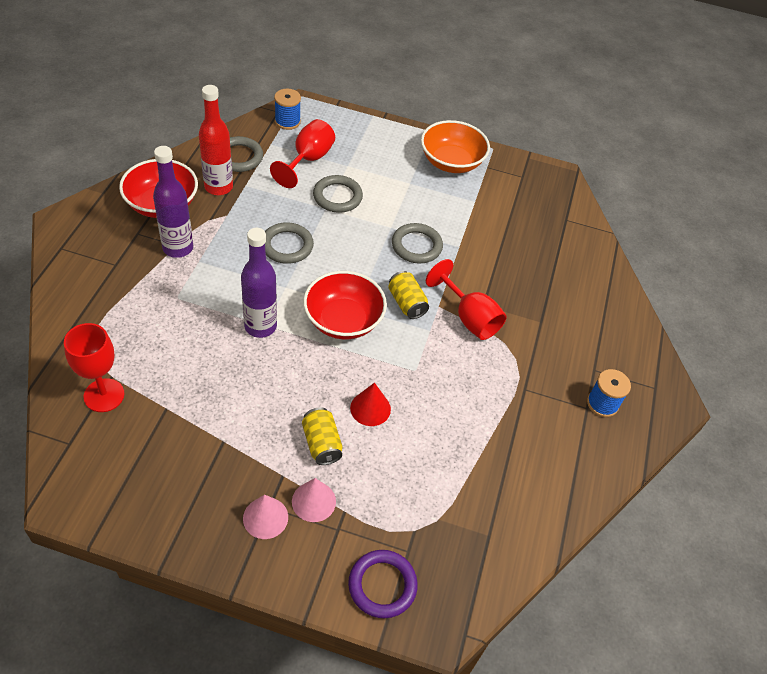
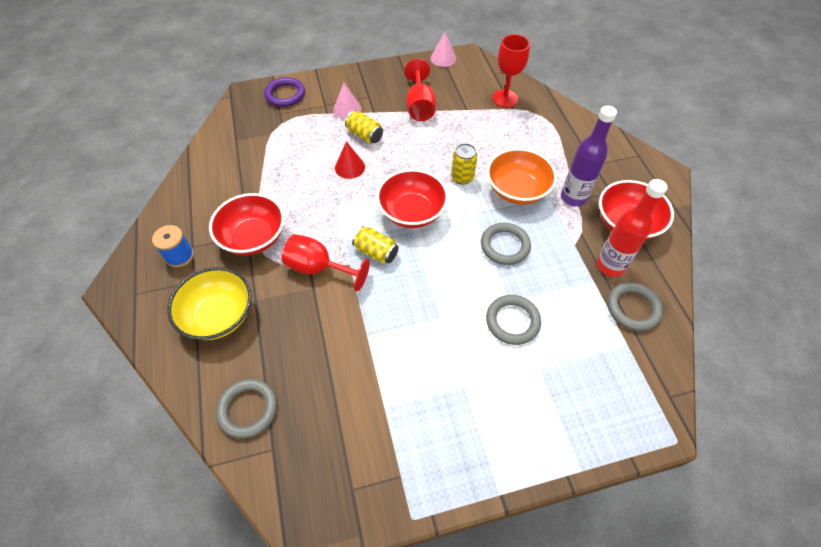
camera: 155 degrees right, 5 degrees up
purple bottle [241,228,277,338] -> yellow can [451,143,477,185]
pink cone [243,495,288,539] -> pink cone moved to [431,32,456,67]
red goblet [270,119,335,188] -> red goblet moved to [405,59,436,121]
blue spool [274,89,301,130] -> none
grey ring [392,223,443,263] -> grey ring moved to [216,379,277,439]
orange bowl [421,120,490,173] -> orange bowl moved to [487,148,557,205]
none -> yellow bowl [168,267,252,340]
none -> red bowl [209,193,285,255]

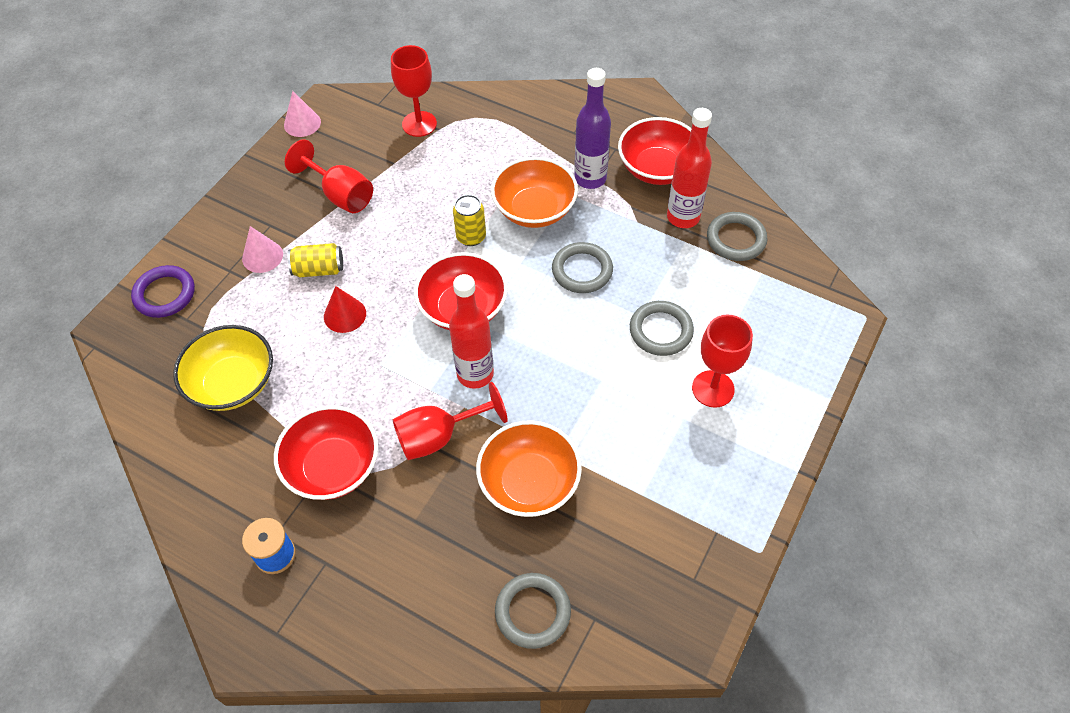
camera: 45 degrees left, 0 degrees up
yellow bowl [168,267,252,340] -> yellow bowl moved to [173,325,273,411]
yellow can [352,226,399,264] -> red bottle [449,274,494,389]
none -> orange bowl [476,420,582,517]
none -> red goblet [692,315,753,408]

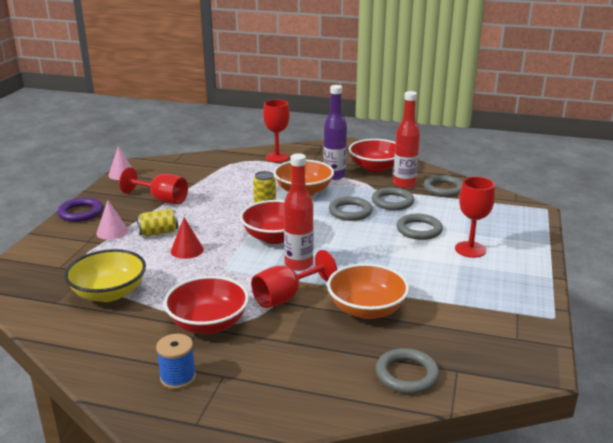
camera: 15 degrees left, 30 degrees down
purple ring [131,265,195,318] -> purple ring moved to [57,198,103,222]
red goblet [391,45,437,137] -> red goblet moved to [263,100,290,162]
none -> grey ring [372,187,414,210]

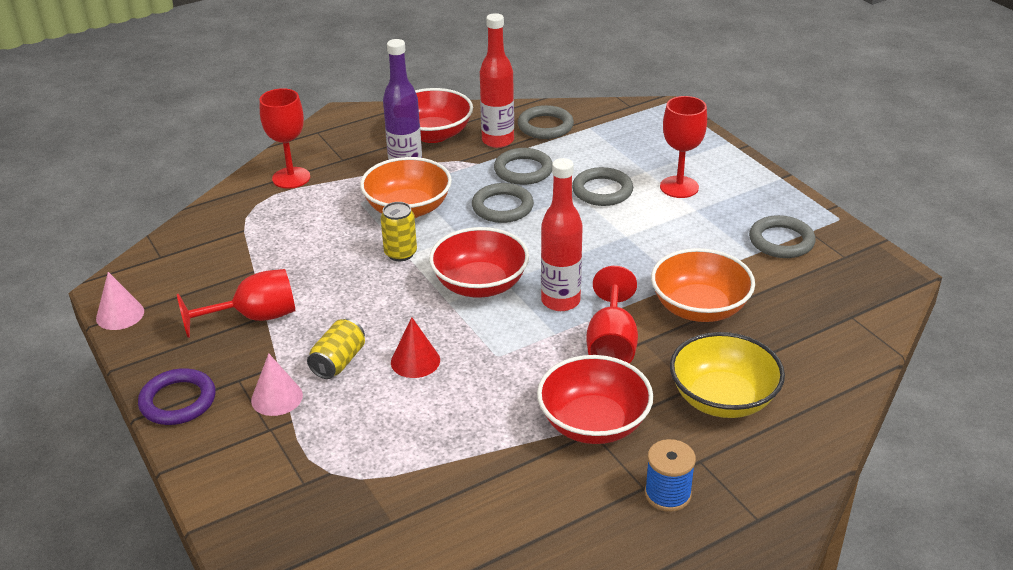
camera: 45 degrees left, 10 degrees up
yellow bowl [65,249,146,302] -> yellow bowl moved to [670,332,785,418]
grey ring [376,348,440,394] -> grey ring moved to [749,215,815,258]

